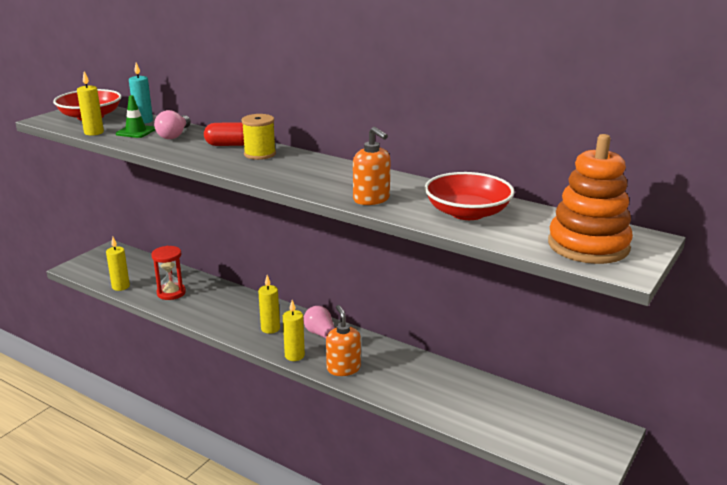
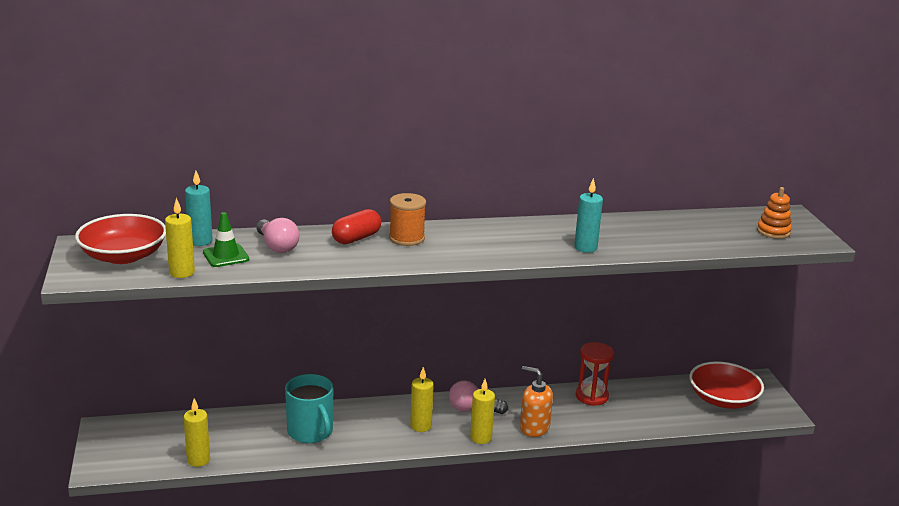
camera: 45 degrees left, 0 degrees up
red hourglass [151,246,186,300] -> red hourglass moved to [576,342,614,406]
yellow spool [241,114,276,160] -> orange spool [389,193,426,246]
orange soap dispenser [353,127,390,205] -> turquoise candle [574,178,603,253]
red bowl [424,172,514,220] -> red bowl moved to [689,361,764,409]
orange stacking toy [548,134,633,264] -> orange stacking toy [757,187,792,239], size x0.50
none -> turquoise mug [285,374,333,443]

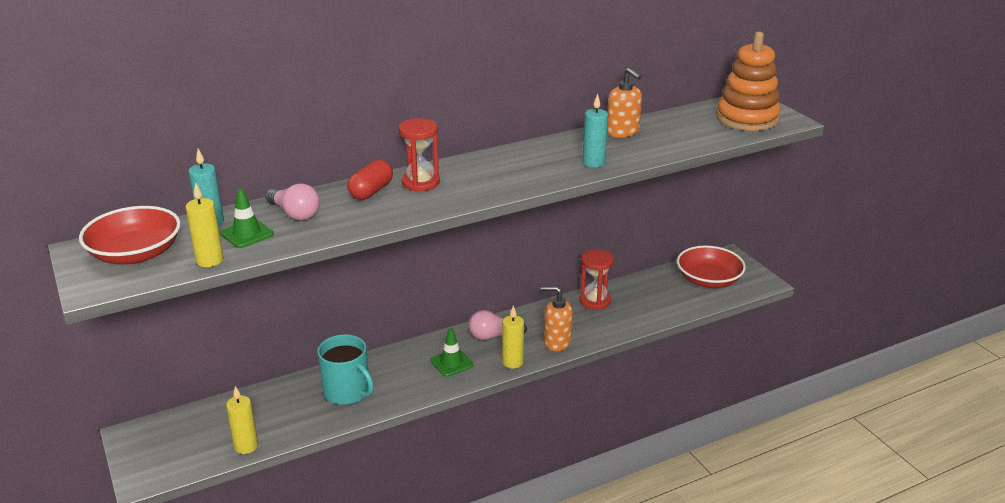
camera: 15 degrees left, 5 degrees up
orange spool [389,193,426,246] -> red hourglass [399,118,440,191]
yellow candle [410,367,434,432] -> green traffic cone [430,328,473,377]
orange stacking toy [757,187,792,239] -> orange stacking toy [716,31,781,131], size x1.98
none -> orange soap dispenser [607,68,642,138]

